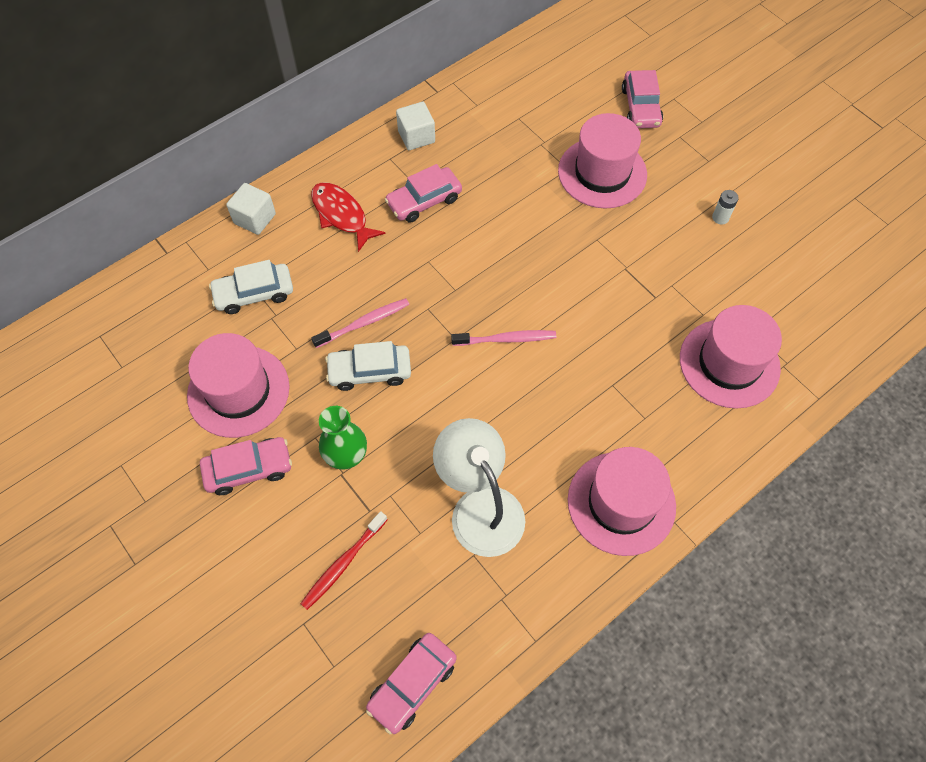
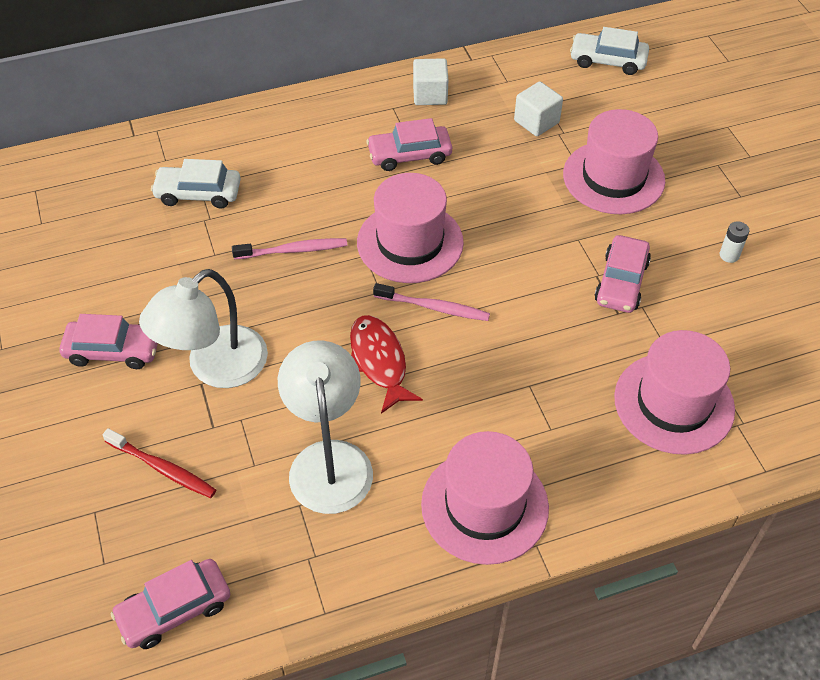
camera: 20 degrees right, 10 degrees down
pink hat [187,333,290,438] -> pink hat moved to [357,173,464,283]
white cube [226,183,276,235] -> white cube moved to [514,81,563,136]
red toothbrush [300,511,387,610] -> red toothbrush turned 120 degrees counterclockwise [102,428,216,498]
red fish [311,182,386,252] -> red fish moved to [350,315,423,414]
green vase [319,406,367,469] -> white lamp [139,269,268,388]
white car [325,341,411,391] -> white car moved to [570,27,649,75]
pink car [622,70,663,128] -> pink car moved to [594,235,651,313]

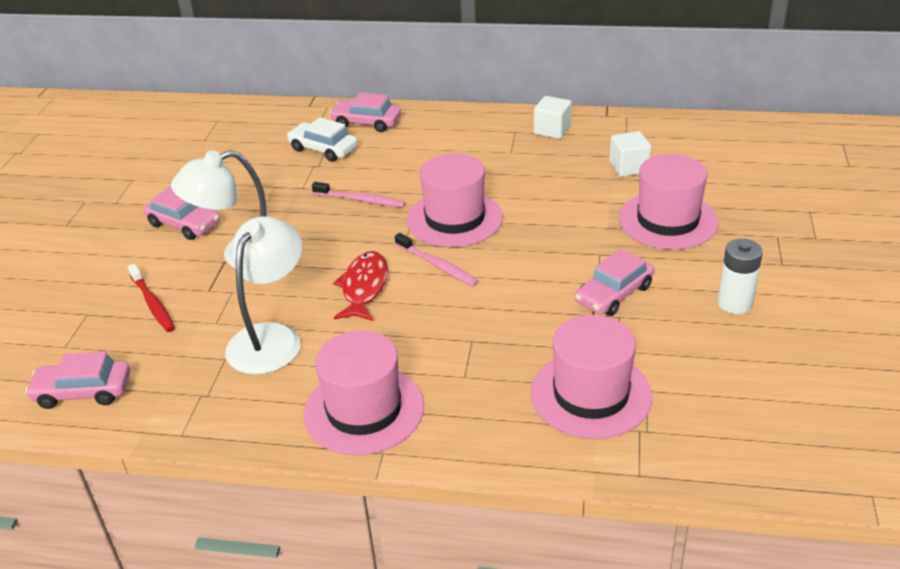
camera: 30 degrees right, 15 degrees down
pink car [366,118,452,171] -> pink car moved to [330,92,401,132]
white car [570,27,649,75] -> none
white battery [719,221,749,263] -> white battery [717,239,763,314], size x1.70

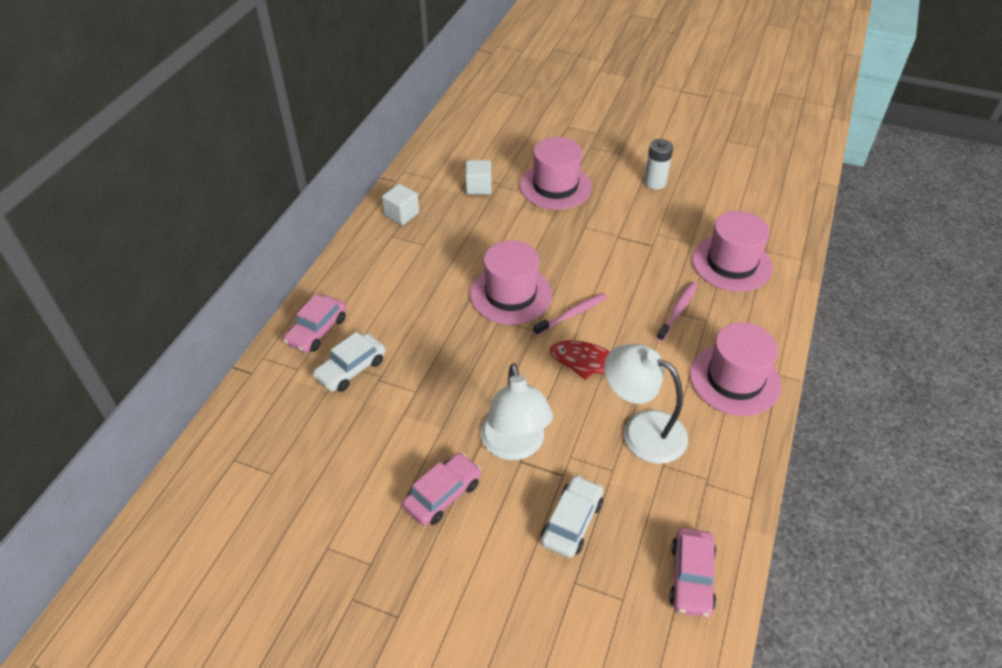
camera: 80 degrees left, 10 degrees up
red toothbrush [128,264,175,332] -> white car [541,475,603,558]
pink toothbrush [312,182,406,207] -> pink toothbrush moved to [656,282,698,341]
pink car [575,249,654,316] -> none

